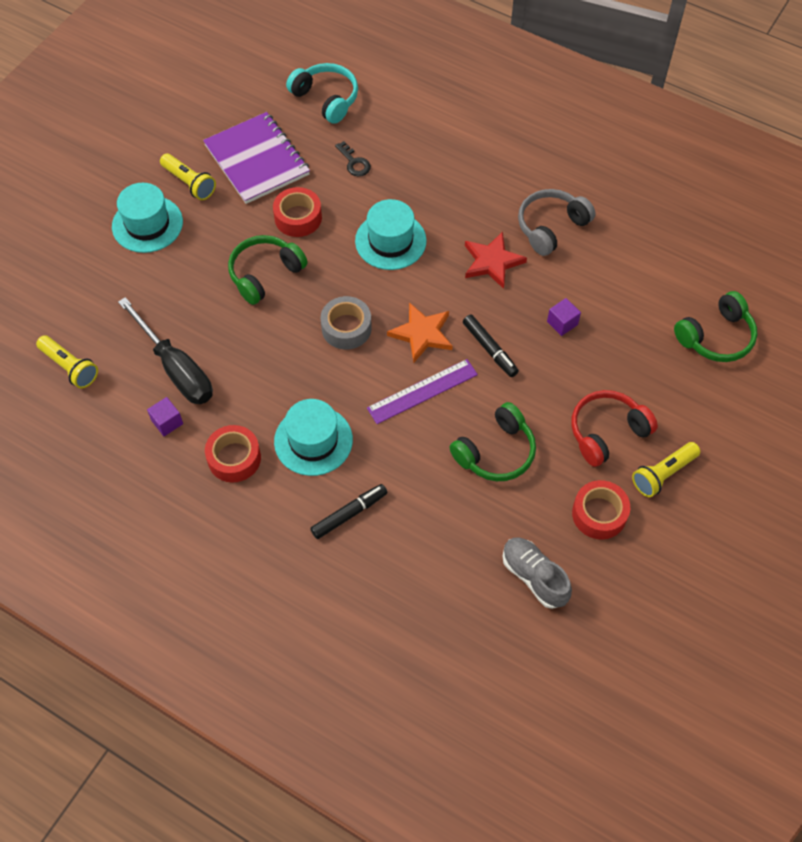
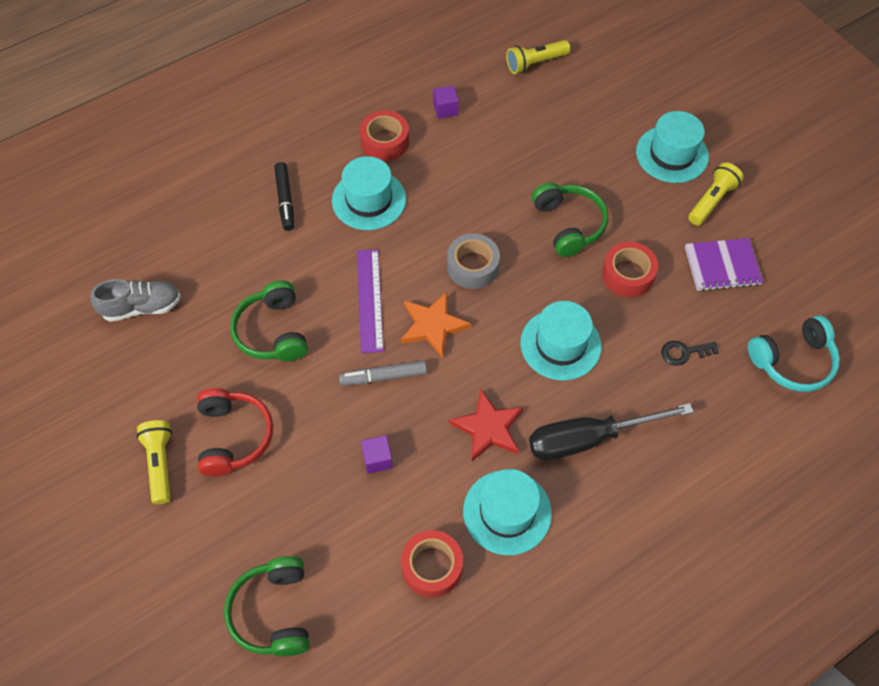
camera: 115 degrees right, 0 degrees up
black screwdriver [118,297,213,404] -> black screwdriver moved to [529,403,694,460]
yellow flashlight [160,153,216,200] -> yellow flashlight turned 150 degrees clockwise [688,163,744,225]
purple notebook [203,112,310,204] -> purple notebook [685,238,763,291], size x0.65
black marker [463,314,519,377] -> grey marker [339,360,427,386]
grey headphones [518,189,596,256] -> turquoise hat [463,469,552,555]
red tape [572,480,630,540] -> red tape moved to [401,530,463,598]

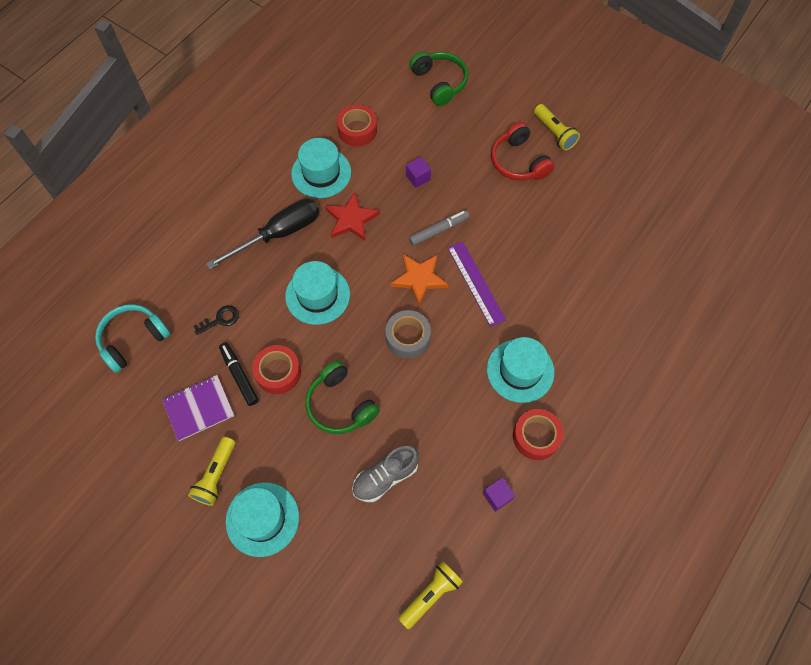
camera: 160 degrees right, 5 degrees up
grey shoe [90,279,181,322] -> grey shoe moved to [352,446,419,502]
green headphones [230,280,308,362] -> none
black marker [274,162,294,231] -> black marker moved to [219,342,259,406]

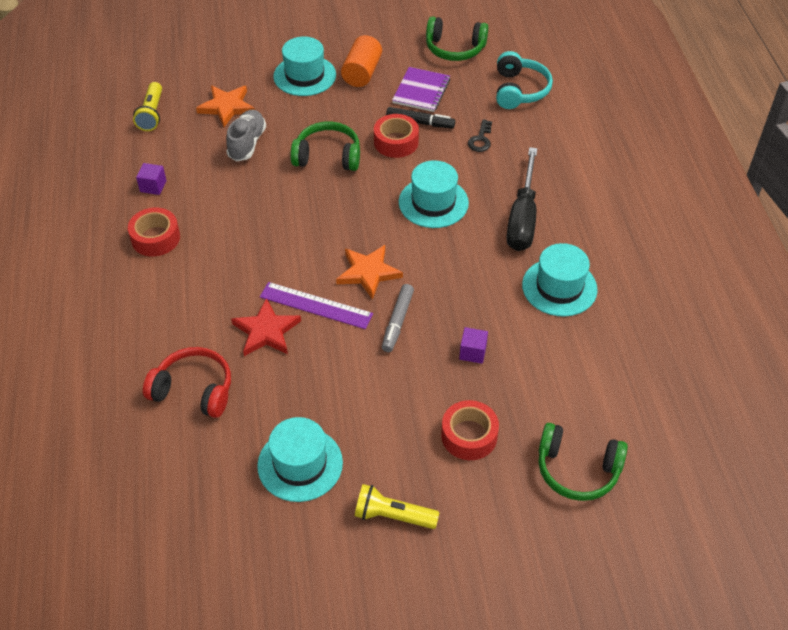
camera: 135 degrees right, 15 degrees down
yellow flashlight [188,437,235,506] -> orange cylinder [341,35,382,87]
red star [325,192,380,241] -> red star moved to [231,298,301,356]
red tape [337,105,377,147] -> red tape moved to [441,400,499,460]
grey tape [385,310,431,359] -> none
turquoise hat [487,337,554,403] -> turquoise hat moved to [257,417,343,502]
red headphones [491,122,555,181] -> red headphones moved to [143,347,231,418]
none -> orange star [196,86,255,127]
none -> green headphones [426,17,488,61]

